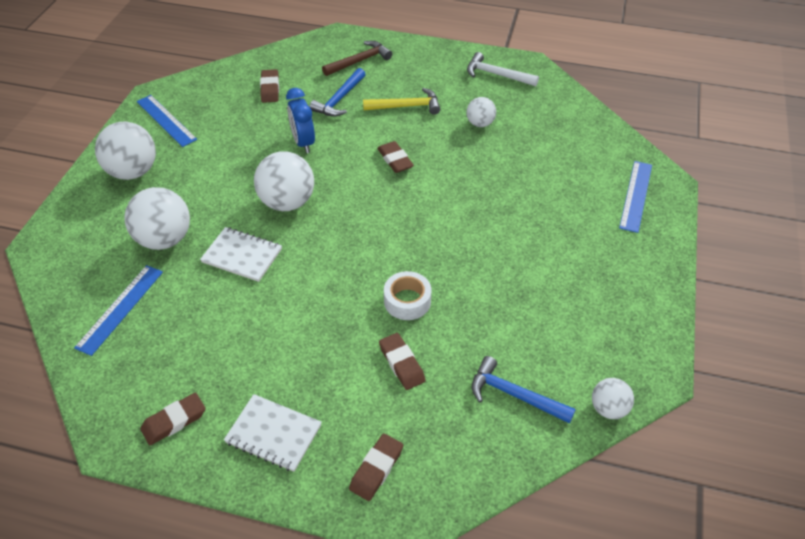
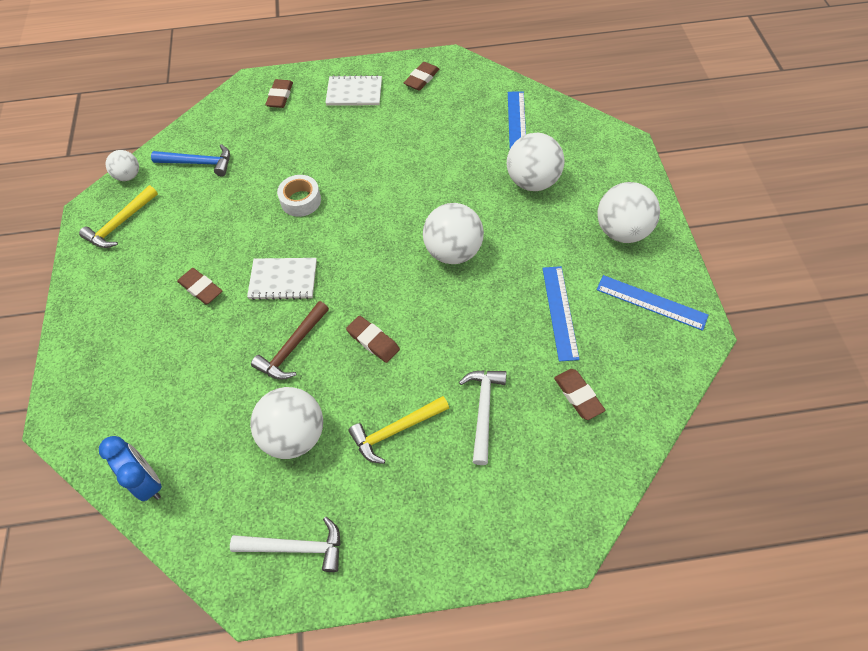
camera: 160 degrees right, 10 degrees up
white notebook [200,227,282,282] -> white notebook moved to [247,258,317,300]
blue clock [286,88,315,153] -> blue clock moved to [99,436,162,501]
blue hammer [309,68,366,117] -> white hammer [459,370,506,465]
brown hammer [322,41,392,76] -> brown hammer moved to [251,301,329,380]
brown eraser [379,333,426,390] -> brown eraser moved to [177,268,222,305]
white ball [466,97,496,127] -> white ball [250,387,323,459], size x1.79
blue ruler [619,161,652,233] -> blue ruler moved to [542,266,580,362]
none -> yellow hammer [79,185,158,248]

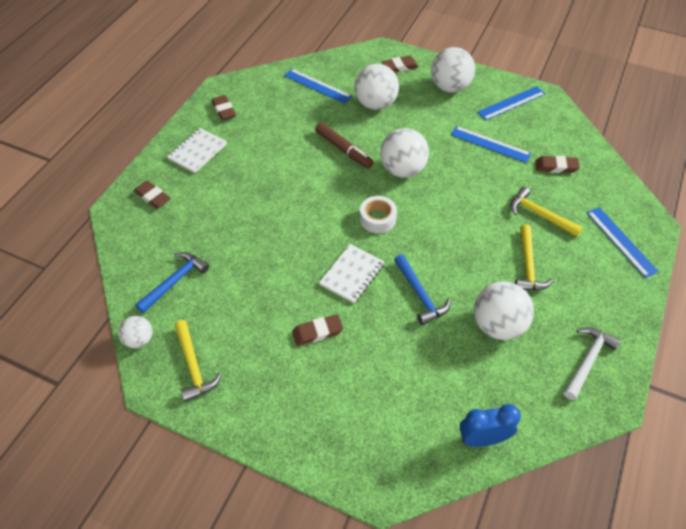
camera: 60 degrees left, 5 degrees down
brown hammer [251,301,329,380] -> blue hammer [394,254,451,325]
white tape [277,175,321,217] -> white tape moved to [360,196,397,233]
brown eraser [346,316,400,363] -> brown eraser moved to [382,56,419,72]
white hammer [459,370,506,465] -> yellow hammer [510,187,583,237]
none -> brown marker [315,122,374,169]
none -> blue ruler [587,207,659,278]

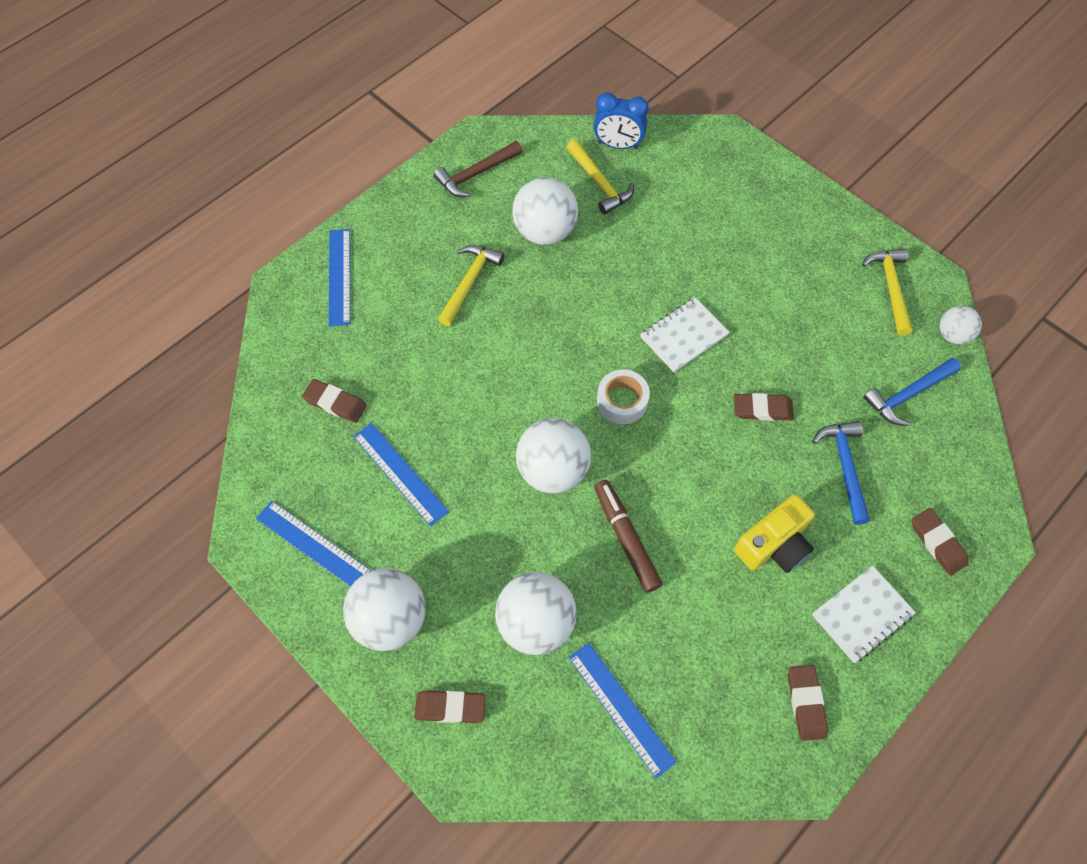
camera: 160 degrees left, 10 degrees up
brown eraser [292,314,343,346] -> brown eraser moved to [734,393,794,421]
blue hammer [394,254,451,325] -> blue hammer moved to [813,421,870,525]
blue ruler [477,86,545,121] -> blue ruler turned 45 degrees clockwise [256,501,371,587]
yellow hammer [510,187,583,237] -> yellow hammer moved to [566,139,634,214]
white hammer [564,327,621,400] -> brown hammer [434,141,522,197]
none -> yellow camera [734,494,815,573]

